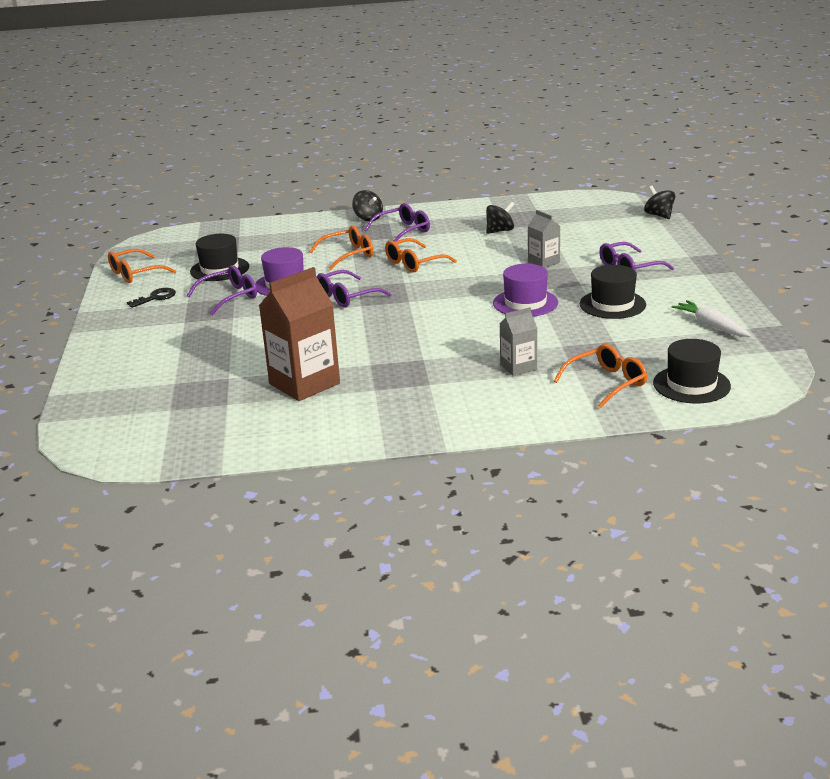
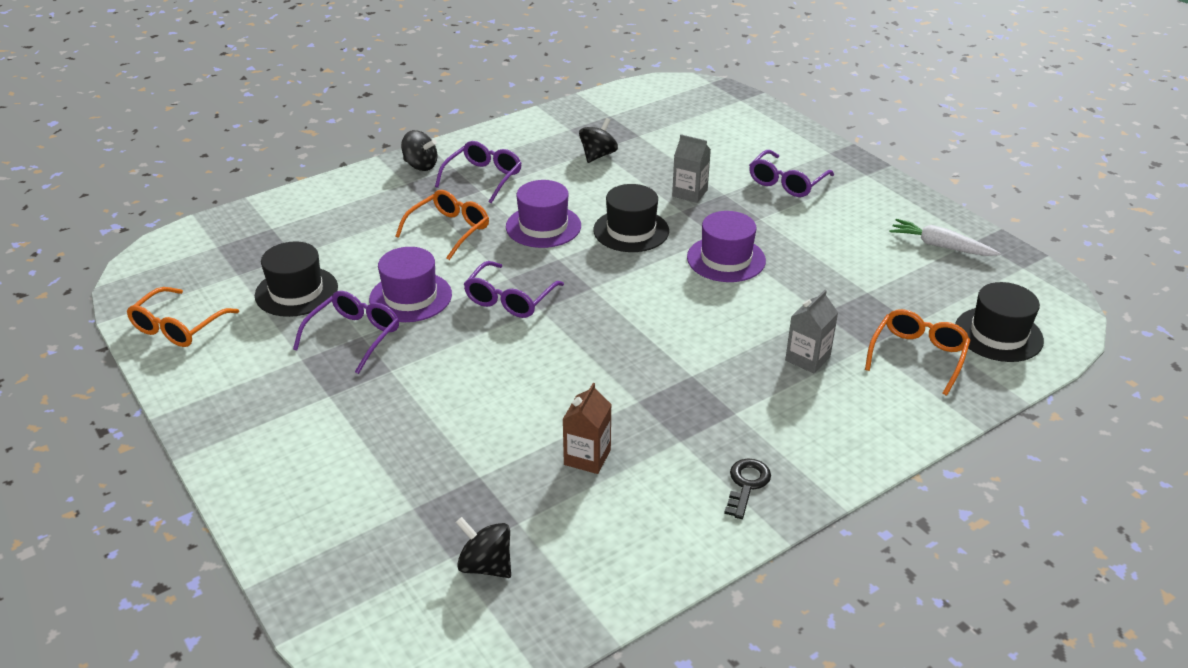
camera: 30 degrees left, 10 degrees up
black key [127,288,176,308] -> black key moved to [724,458,771,519]
brown carton [259,267,340,401] -> brown carton [562,383,612,474], size x0.54
orange glasses [385,238,457,273] -> purple hat [506,180,581,248]
black hat [580,265,646,319] -> black hat moved to [593,184,669,252]
black spinning top [644,186,675,219] -> black spinning top moved to [456,517,511,578]

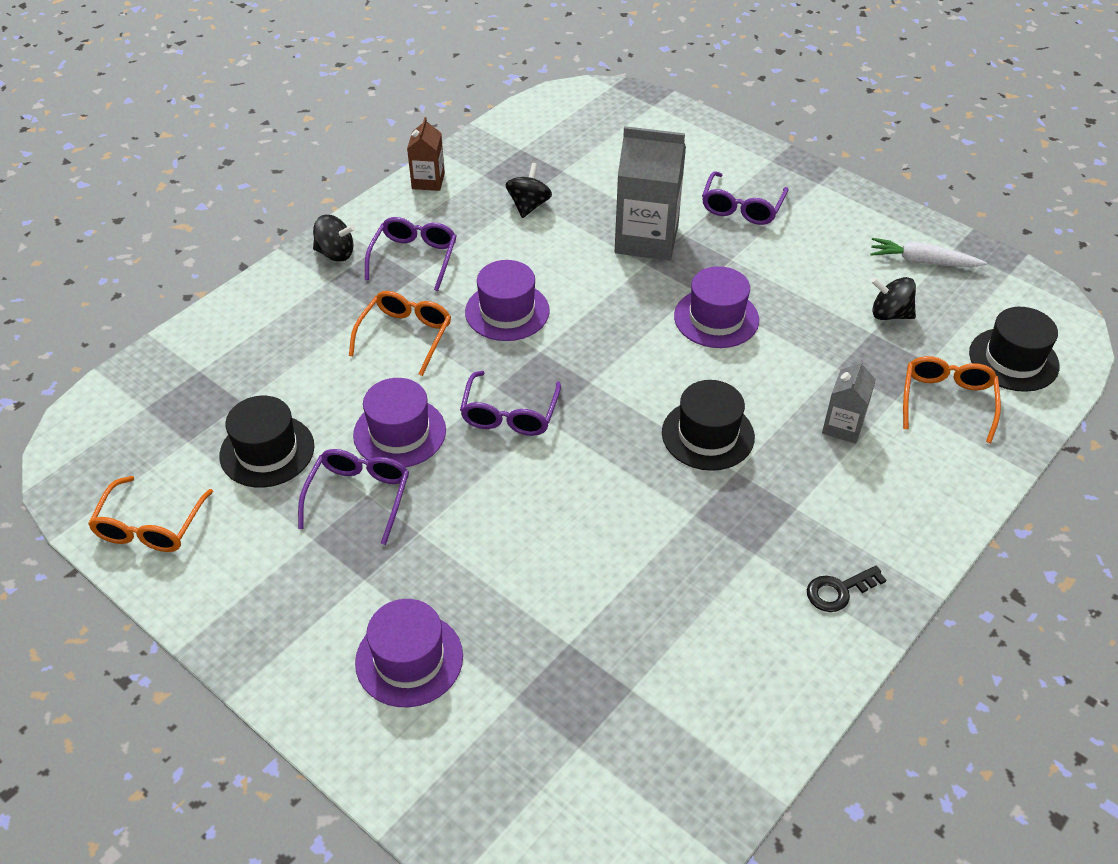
camera: 15 degrees left, 10 degrees up
black spinning top [456,517,511,578] -> black spinning top moved to [871,277,916,320]
brown carton [562,383,612,474] -> brown carton moved to [407,117,445,191]
black hat [593,184,669,252] -> black hat moved to [662,380,755,471]
grey carton [672,134,711,203] -> grey carton [615,126,686,261], size x1.86
black key [724,458,771,519] -> black key turned 120 degrees counterclockwise [807,566,886,612]
none -> purple hat [355,599,463,707]

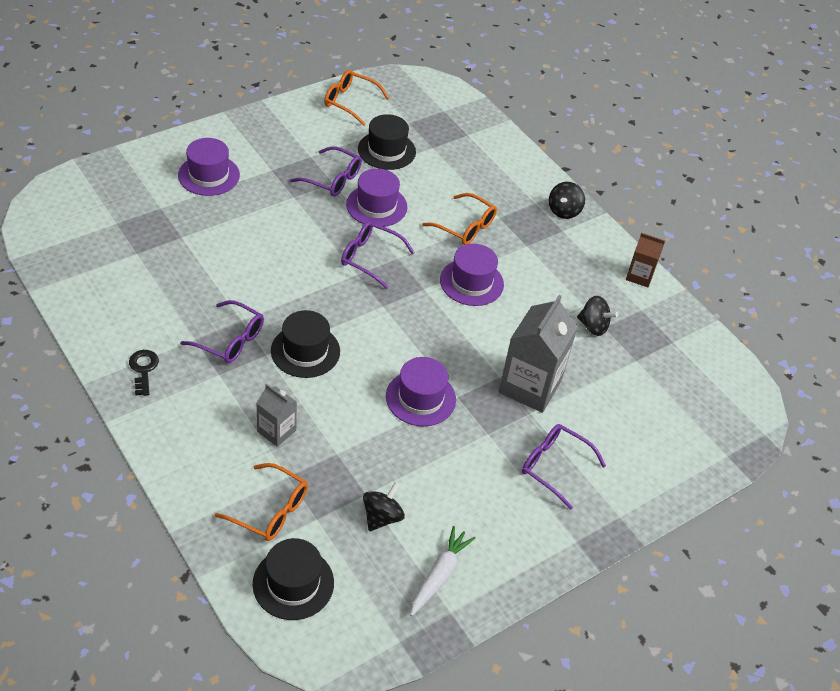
camera: 100 degrees right, 0 degrees up
purple glasses [365,217,457,291] -> purple glasses moved to [180,300,264,363]

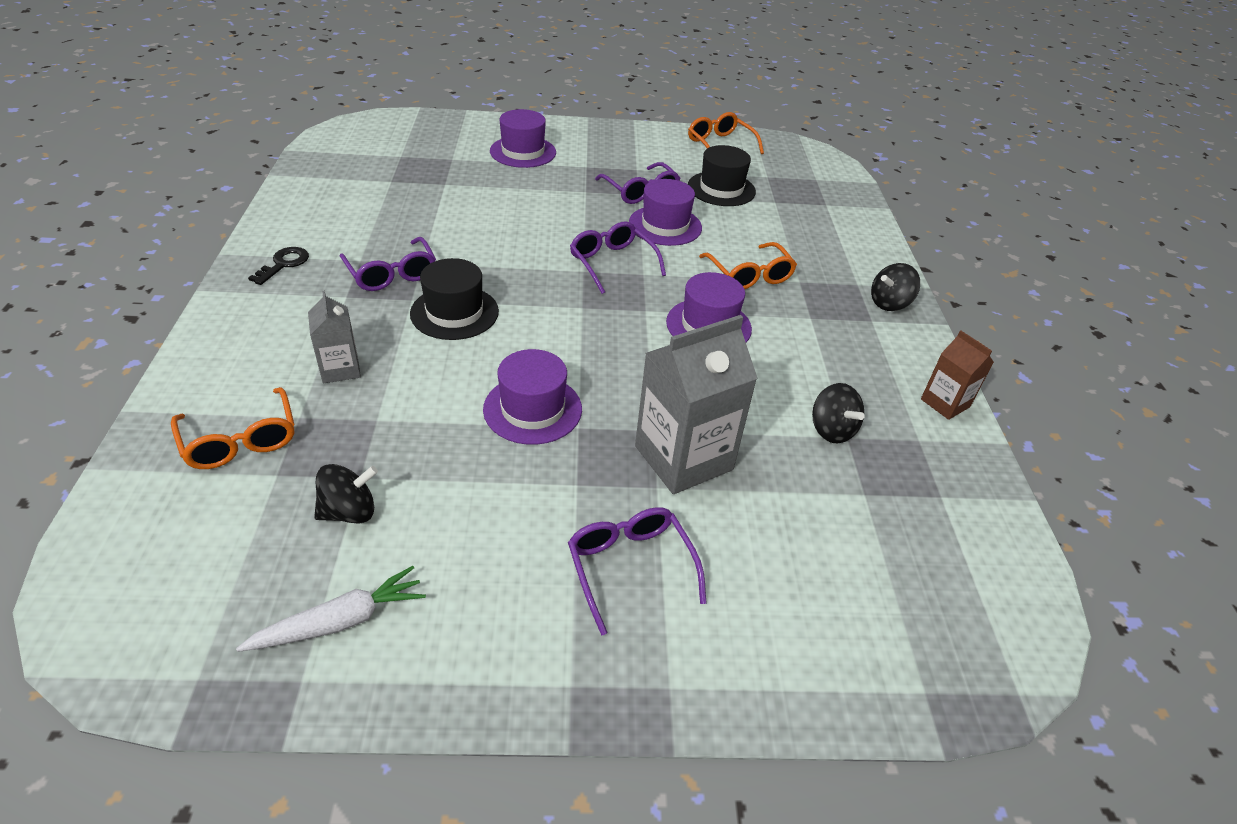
camera: 35 degrees right, 5 degrees down
black hat [253,538,334,620] -> none

